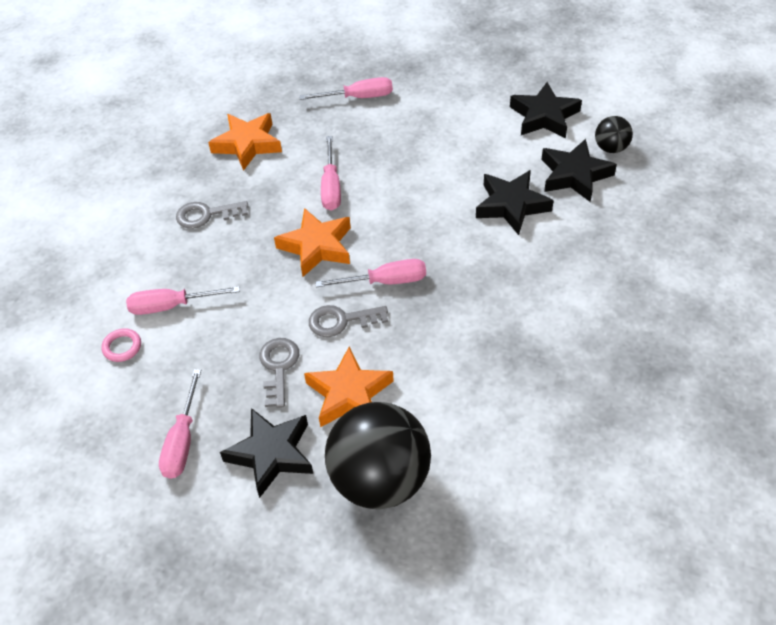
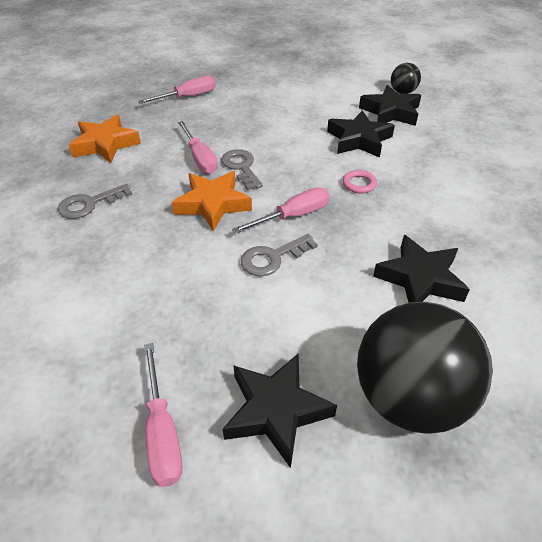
camera: 25 degrees left, 5 degrees down
pink ring [101,328,141,362] -> pink ring moved to [343,170,377,193]
pink screwdriver [126,286,240,315] -> none
grey key [259,338,299,408] -> grey key moved to [221,149,263,190]
orange star [304,347,394,427] -> none
black star [510,82,582,138] -> black star moved to [373,235,470,303]

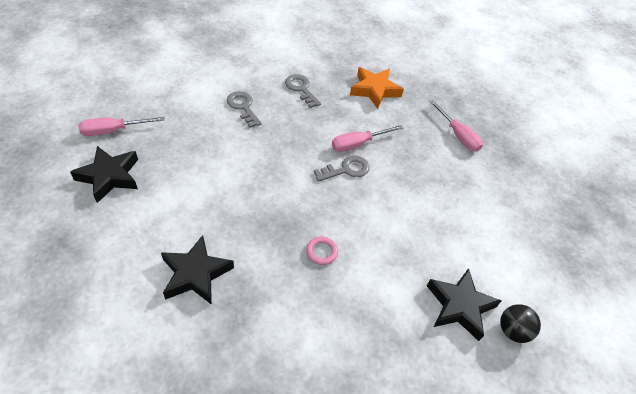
camera: 85 degrees right, 5 degrees up
orange star [172,171,252,231] -> none
pink screwdriver [232,188,330,234] -> none
grey key [241,234,318,276] -> grey key moved to [227,91,262,128]
black star [327,110,395,158] -> none
black ball [357,302,493,434] -> none

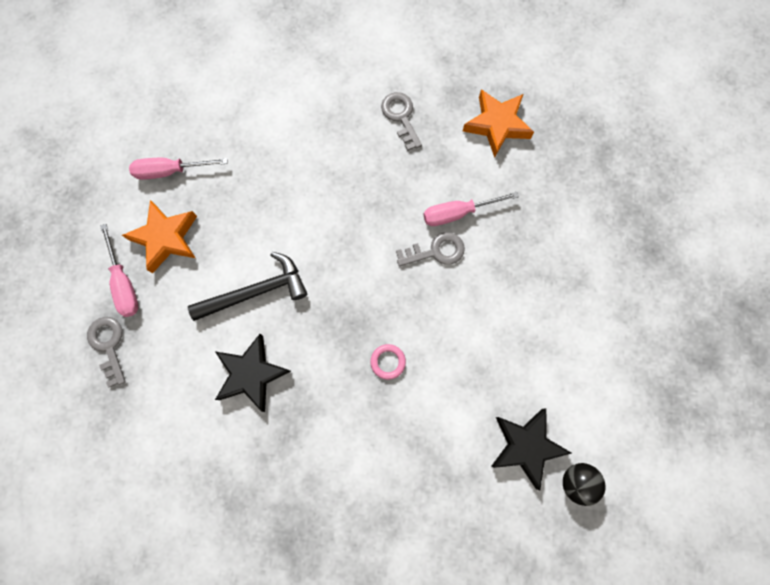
camera: 15 degrees right, 25 degrees up
black star [70,146,138,203] -> orange star [122,200,197,273]
grey key [227,91,262,128] -> grey key moved to [87,317,126,387]
pink screwdriver [429,100,483,151] -> pink screwdriver moved to [100,224,138,317]
none -> black hammer [188,252,307,321]

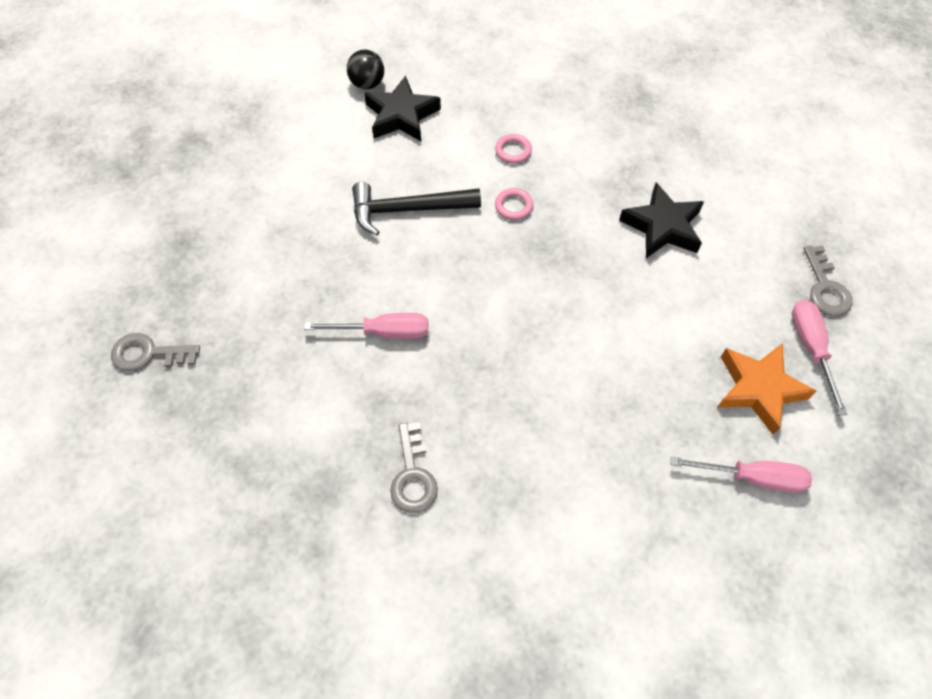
camera: 165 degrees left, 15 degrees down
black hammer [188,252,307,321] -> black hammer moved to [352,182,481,236]
grey key [396,232,465,266] -> grey key moved to [111,333,200,371]
orange star [463,89,534,158] -> none
none -> pink ring [495,134,532,164]

